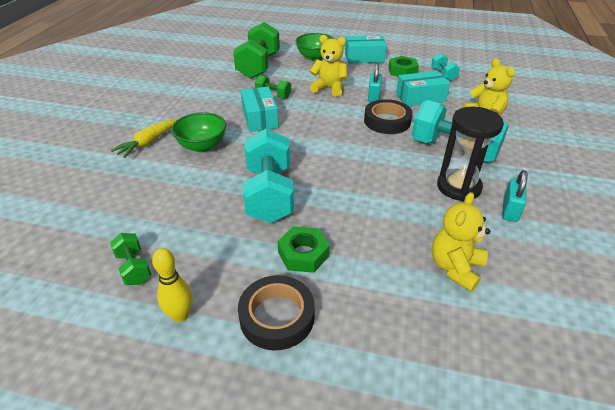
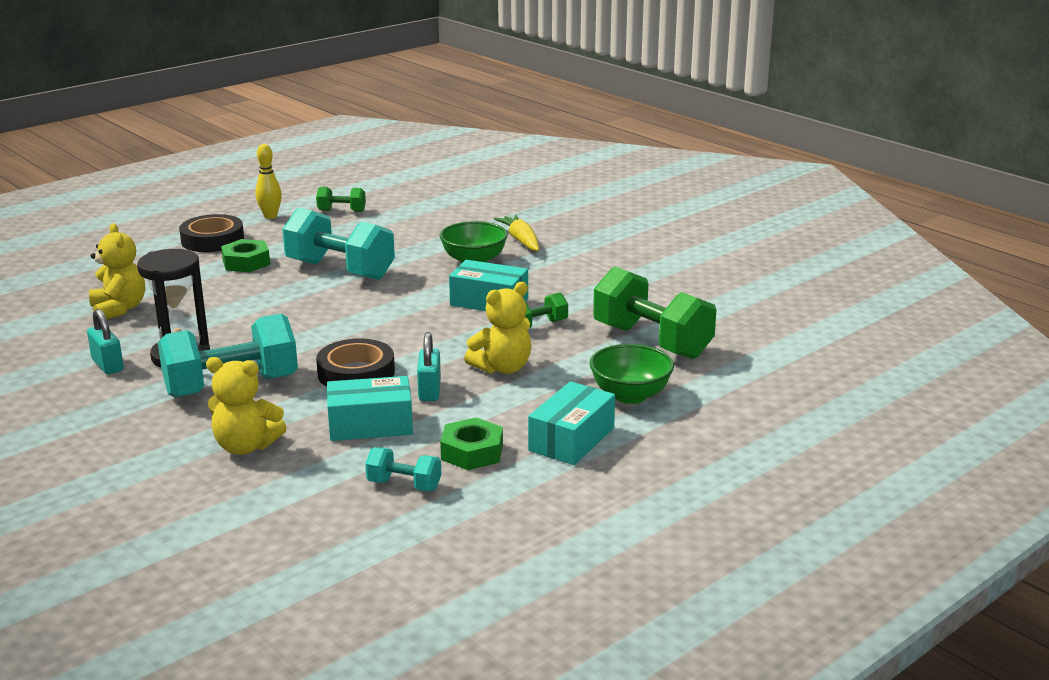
camera: 125 degrees right, 15 degrees down
turquoise padlock [368,63,382,102] -> turquoise padlock turned 45 degrees clockwise [417,332,441,401]
turquoise box [396,71,450,106] -> turquoise box turned 60 degrees clockwise [327,376,413,441]

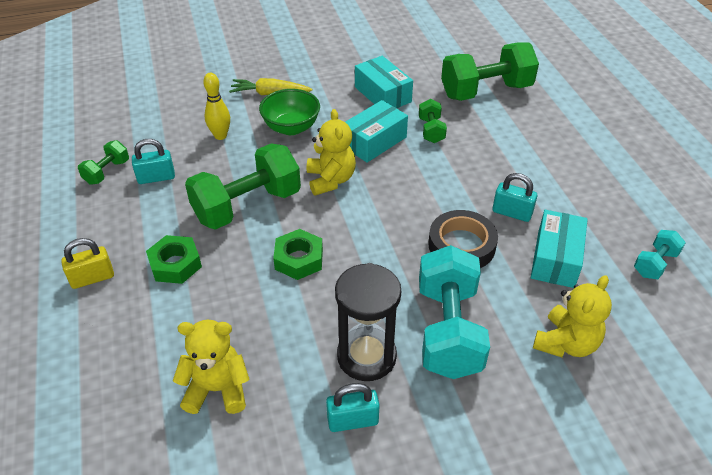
camera: 65 degrees left, 20 degrees up
black tape [179,214,244,252] -> yellow padlock [61,238,114,289]
yellow bowling pin [255,144,282,219] -> yellow bowling pin moved to [203,73,230,140]
turquoise dumbbell [282,207,395,280] -> green dumbbell [185,143,301,230]
green nut [440,417,503,470] -> green nut moved to [273,229,323,280]
yellow teddy bear [464,282,531,374] -> yellow teddy bear moved to [307,109,356,195]
turquoise box [528,381,615,465] -> turquoise box moved to [355,56,413,108]
green bowl [590,344,674,404] -> none
none -> turquoise padlock [132,139,175,184]

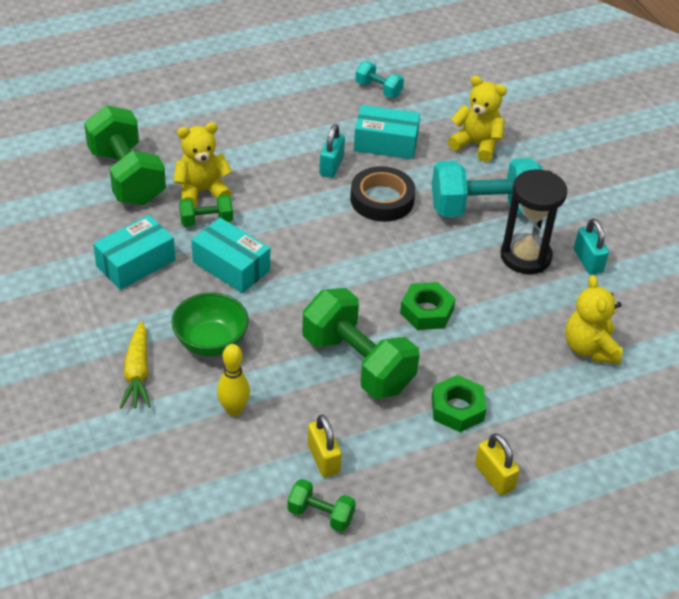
camera: 100 degrees left, 0 degrees up
turquoise padlock [132,139,175,184] -> yellow padlock [308,414,342,477]
yellow teddy bear [307,109,356,195] -> yellow teddy bear moved to [174,122,232,207]

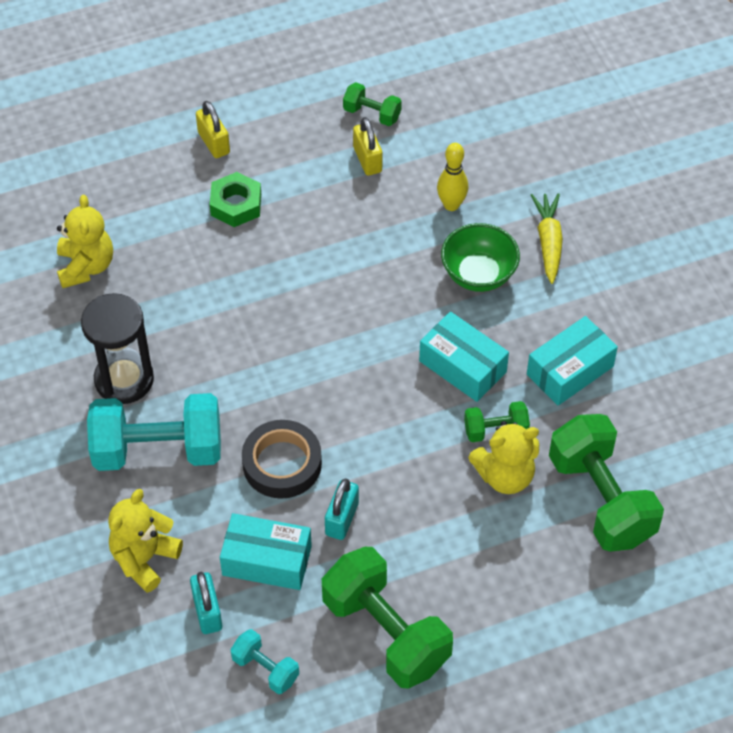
camera: 175 degrees left, 10 degrees up
green dumbbell [302,288,419,399] -> green dumbbell moved to [322,547,453,689]
green nut [400,282,455,330] -> none
yellow teddy bear [448,76,507,162] -> yellow teddy bear turned 90 degrees clockwise [108,489,183,593]
turquoise padlock [574,218,609,275] -> turquoise padlock moved to [190,572,222,634]

